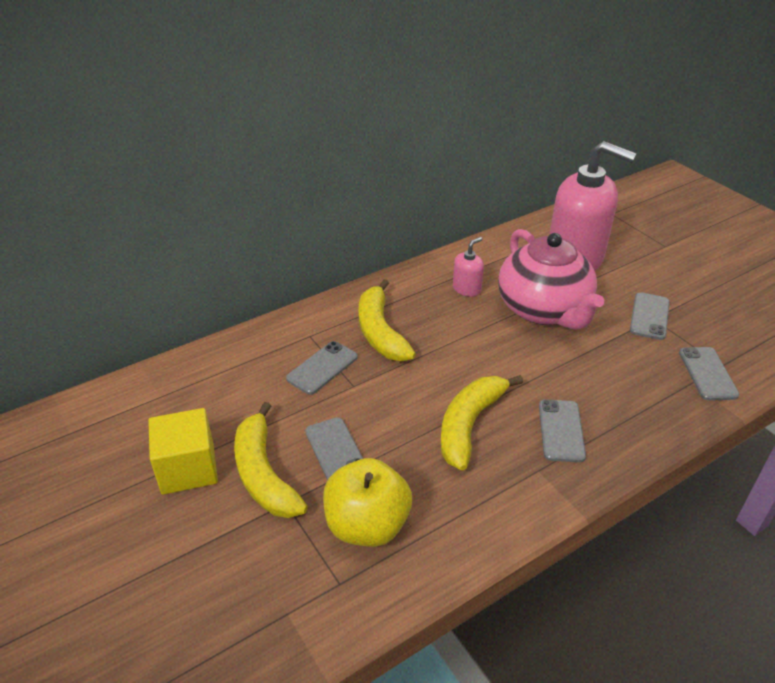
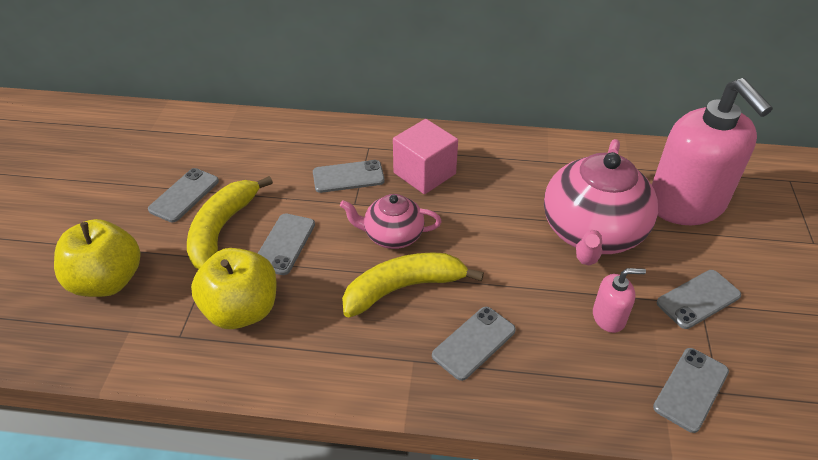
camera: 40 degrees right, 5 degrees up
yellow cube [148,408,218,495] -> grey phone [148,168,219,222]
yellow banana [358,279,416,361] -> pink cube [393,119,458,194]
pink soap dispenser [453,237,484,297] -> pink soap dispenser moved to [593,268,646,333]
none -> yellow apple [54,219,141,297]
none -> pink teapot [340,194,442,249]

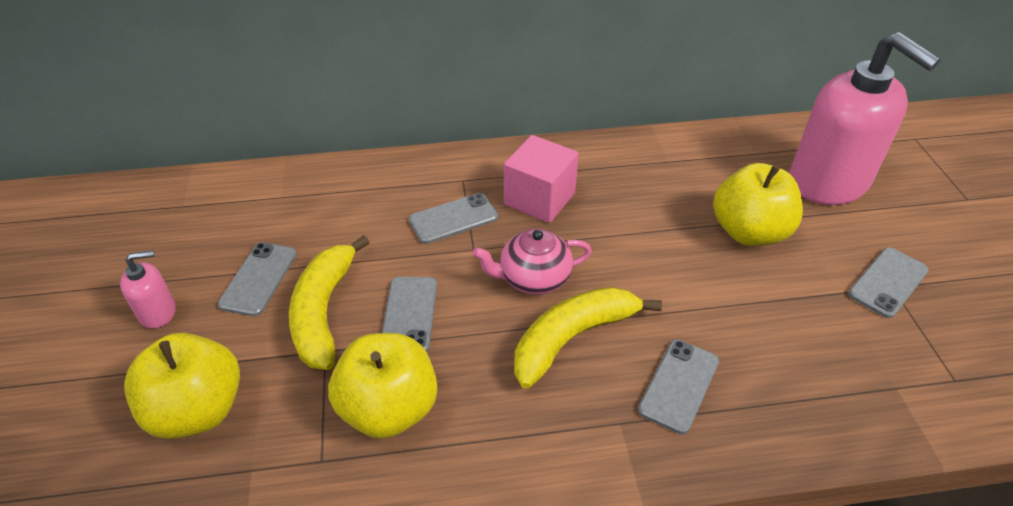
camera: 15 degrees left, 0 degrees up
pink teapot [544,139,658,266] -> yellow apple [713,163,803,246]
pink soap dispenser [593,268,646,333] -> pink soap dispenser moved to [120,250,176,329]
grey phone [653,348,729,433] -> none

